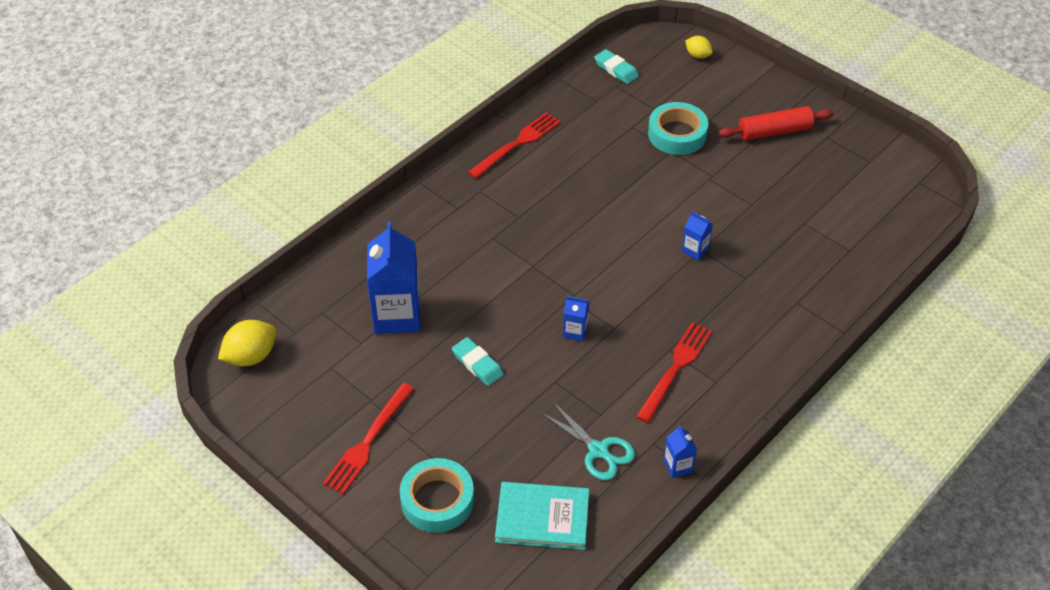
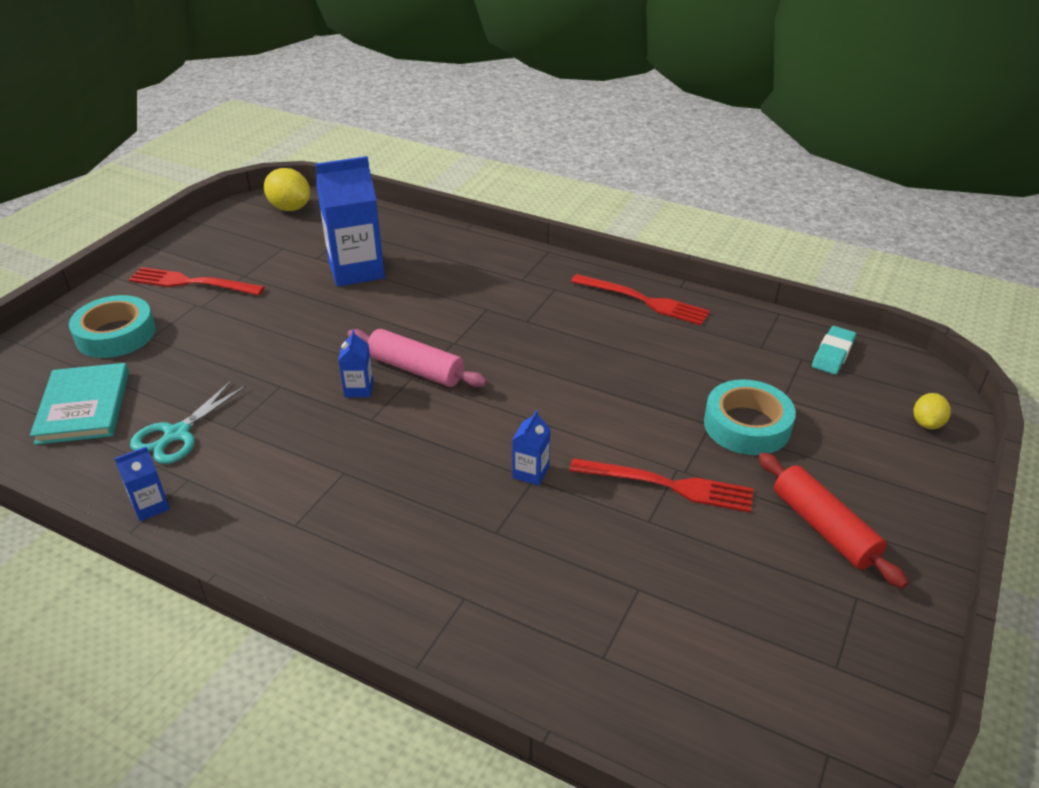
camera: 75 degrees right, 10 degrees down
turquoise eraser [452,337,504,386] -> none
red fork [636,322,712,423] -> red fork moved to [570,458,754,513]
none -> pink rolling pin [347,329,487,387]

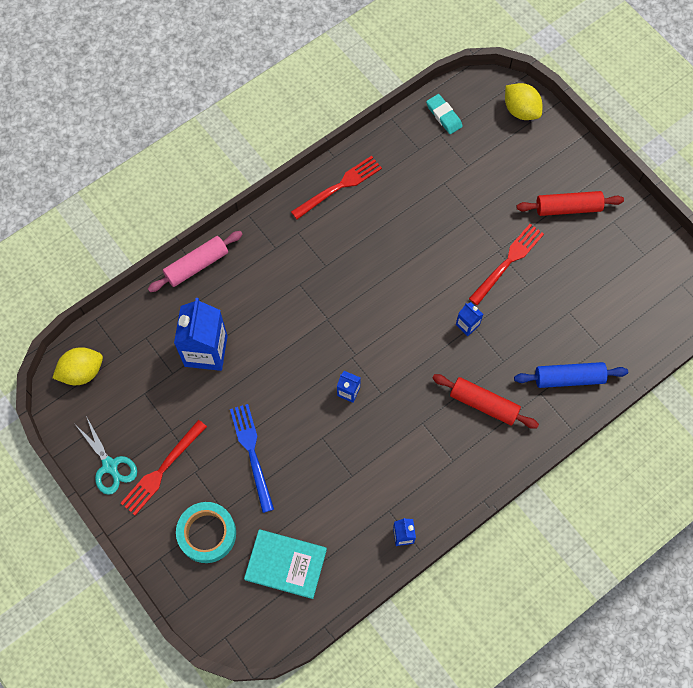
camera: 65 degrees left, 30 degrees up
turquoise scissors [130,381,247,464] -> turquoise scissors moved to [77,416,137,495]
pink rolling pin [347,329,487,387] -> pink rolling pin moved to [148,231,243,292]
turquoise tape [704,379,796,455] -> none
yellow lemon [914,393,951,429] -> yellow lemon [505,83,542,120], size x1.67
none -> blue fork [230,404,274,513]
none -> red rolling pin [432,374,539,429]
none -> blue rolling pin [514,362,628,388]

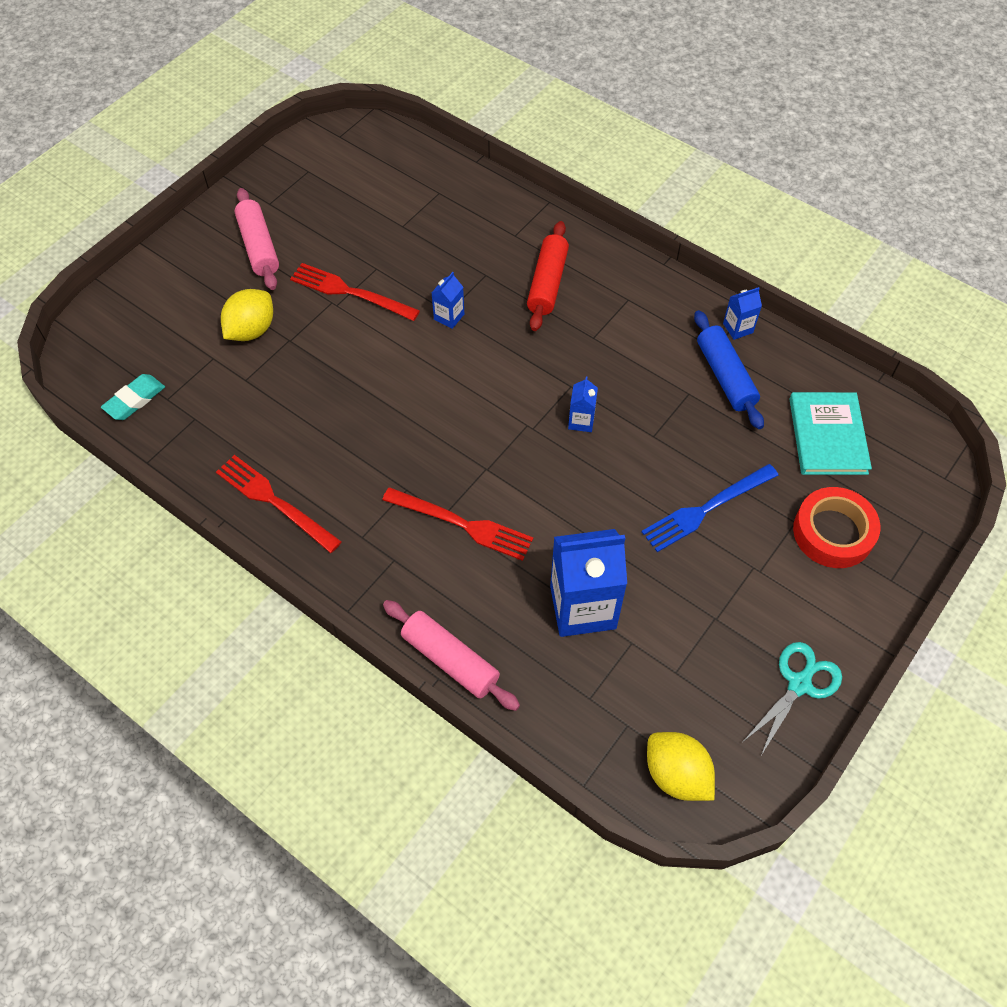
camera: 105 degrees left, 10 degrees down
red fork [121,420,207,515] -> red fork moved to [382,487,533,561]
turquoise tape [176,502,236,563] -> red tape [793,487,880,568]
yellow lemon [505,83,542,120] -> yellow lemon moved to [221,289,273,341]
blue rolling pin [514,362,628,388] -> blue rolling pin moved to [694,310,764,429]
red rolling pin [516,191,624,216] -> pink rolling pin [235,188,279,290]

